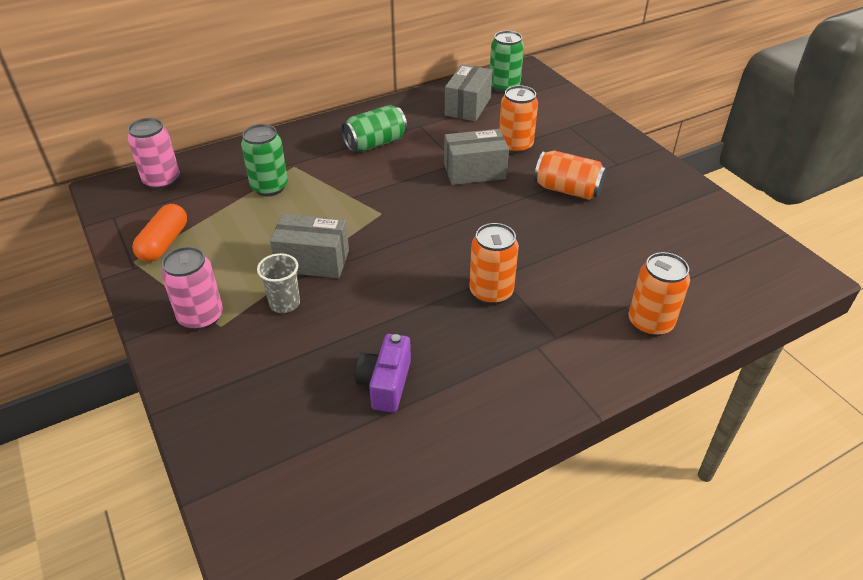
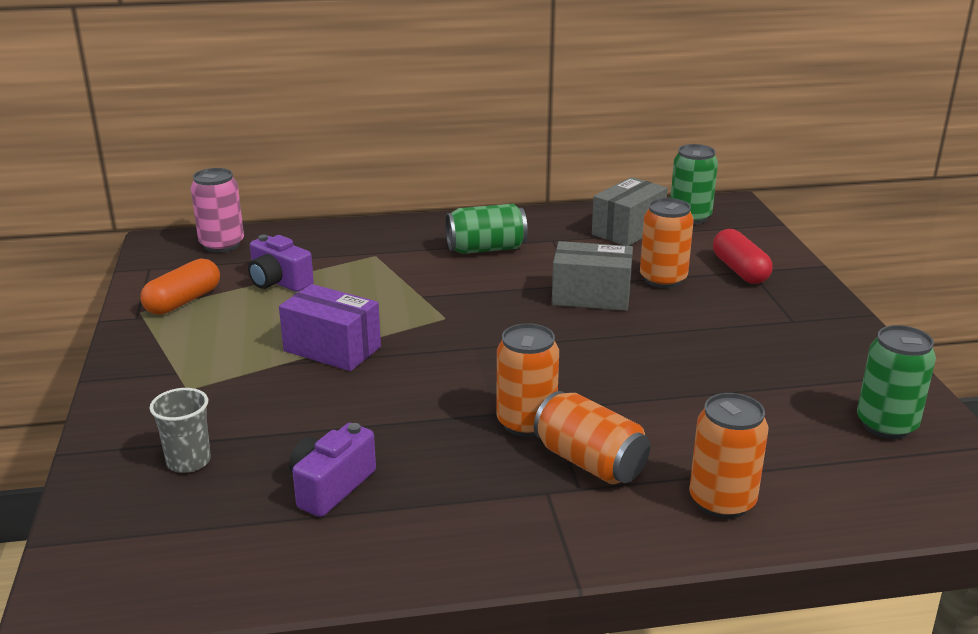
camera: 20 degrees right, 15 degrees down
pink can [161,247,223,330] -> none
green can [241,124,288,196] -> green can moved to [857,325,936,439]
grey cup [257,253,300,313] -> grey cup moved to [150,388,211,473]
grey box [270,214,349,278] -> purple box [279,284,381,371]
orange can [534,150,607,200] -> orange can moved to [534,391,650,484]
none -> purple camera [248,235,314,292]
none -> red capsule [713,229,773,284]

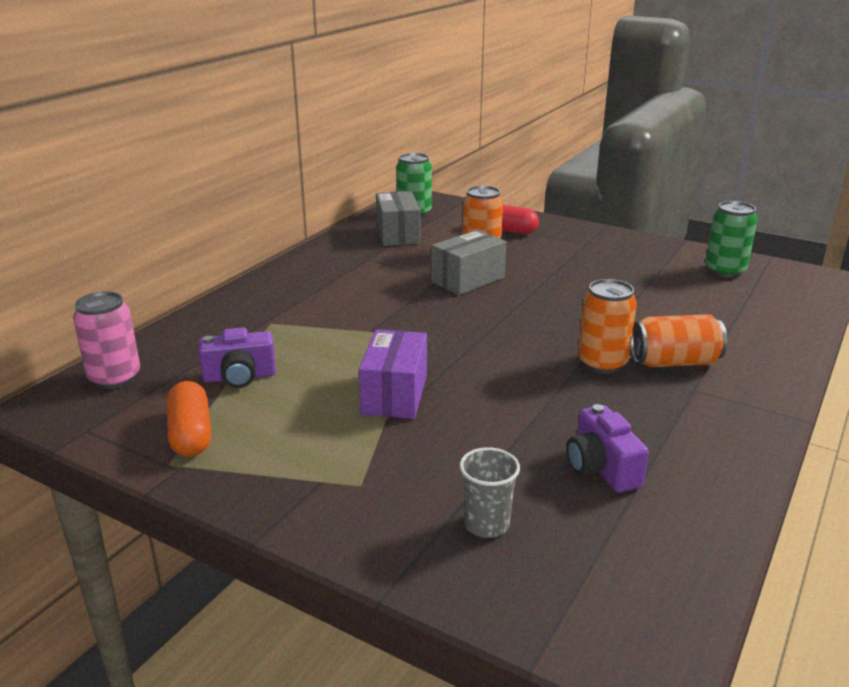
camera: 50 degrees left, 0 degrees up
purple box [279,284,381,371] -> purple box turned 60 degrees counterclockwise [359,329,427,419]
green can [445,204,528,254] -> none
orange can [689,393,769,519] -> none

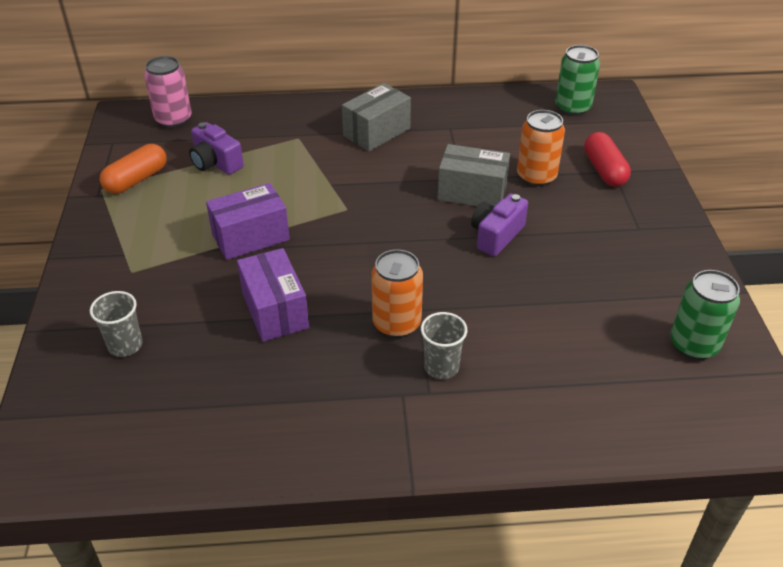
camera: 55 degrees right, 15 degrees up
grey box [376,191,420,246] -> grey box moved to [342,83,411,151]
purple camera [567,404,649,493] -> purple camera moved to [471,194,528,256]
orange can [630,314,727,367] -> grey cup [421,312,467,379]
none -> purple box [237,248,309,342]

